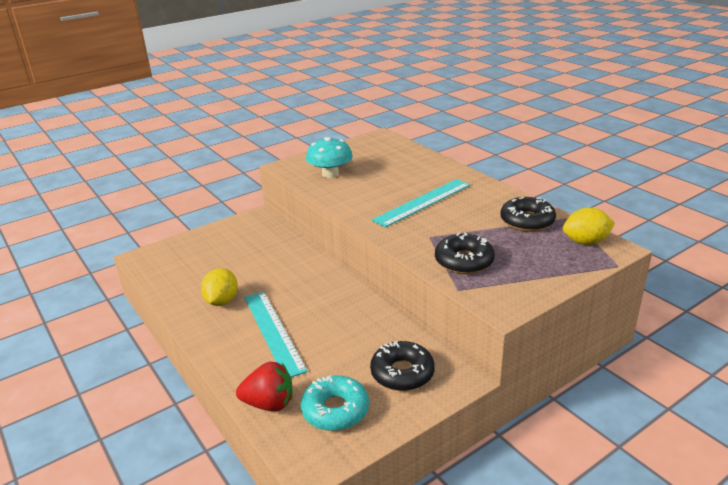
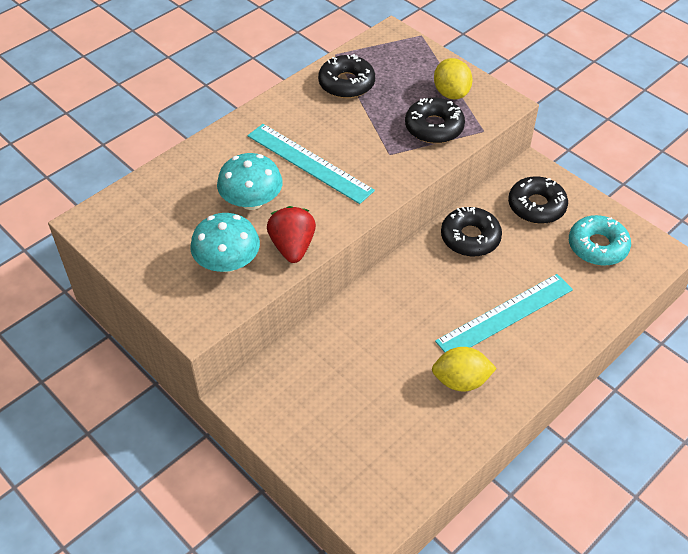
camera: 100 degrees left, 20 degrees up
red strawberry [236,362,292,411] -> red strawberry moved to [267,206,316,263]
yellow lemon [563,207,615,245] -> yellow lemon moved to [434,58,473,99]
none -> turquoise mushroom [217,153,282,210]
none -> black donut [441,207,502,257]

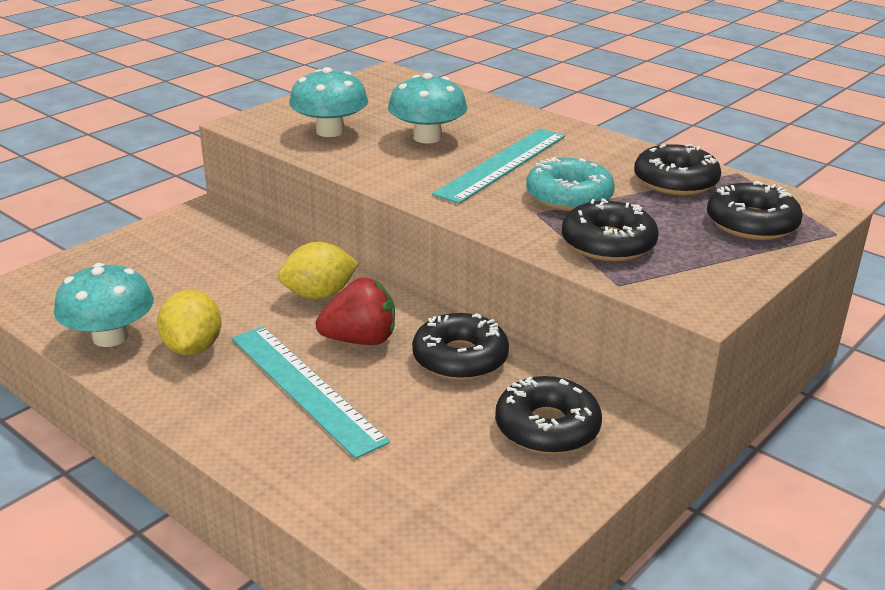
camera: 85 degrees right, 20 degrees down
red strawberry [267,206,316,263] -> red strawberry moved to [316,278,395,345]
yellow lemon [434,58,473,99] -> yellow lemon moved to [278,242,359,299]
turquoise donut [569,215,631,266] -> turquoise donut moved to [526,157,615,211]
none -> turquoise mushroom [54,263,154,347]
none -> black donut [707,181,803,240]

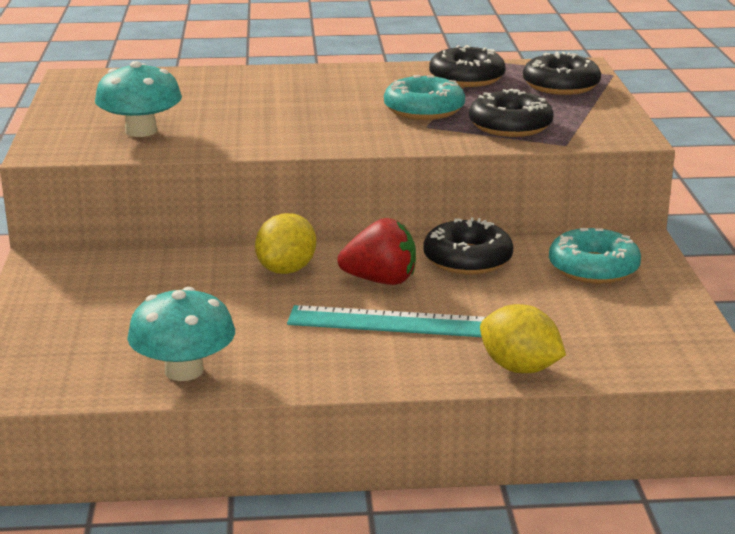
camera: 45 degrees left, 5 degrees down
yellow lemon [157,289,222,355] -> yellow lemon moved to [480,304,566,373]
red strawberry [316,278,395,345] -> red strawberry turned 60 degrees clockwise [337,218,416,285]
turquoise mushroom [388,73,467,144] -> none
turquoise ruler [432,129,565,204] -> none
black donut [495,376,602,454] -> turquoise donut [549,228,641,284]

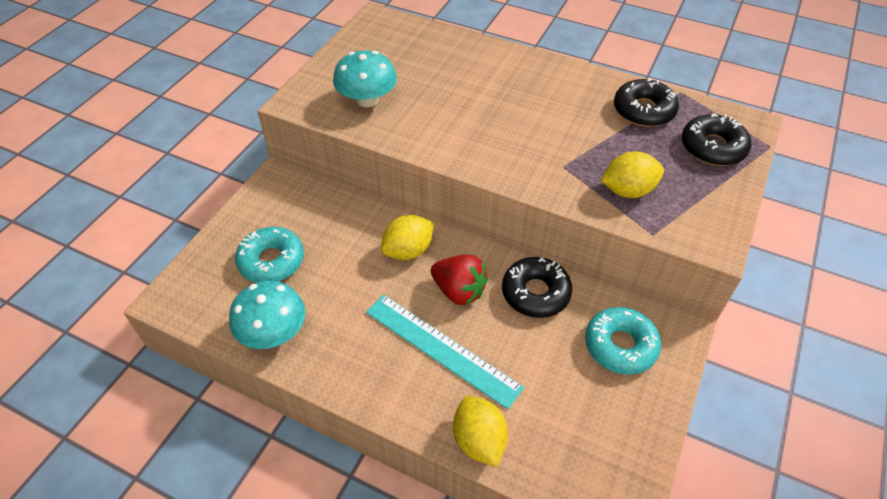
camera: 30 degrees right, 25 degrees up
turquoise donut [384,75,465,120] -> turquoise donut moved to [235,227,304,283]
black donut [469,89,554,137] -> yellow lemon [600,151,664,198]

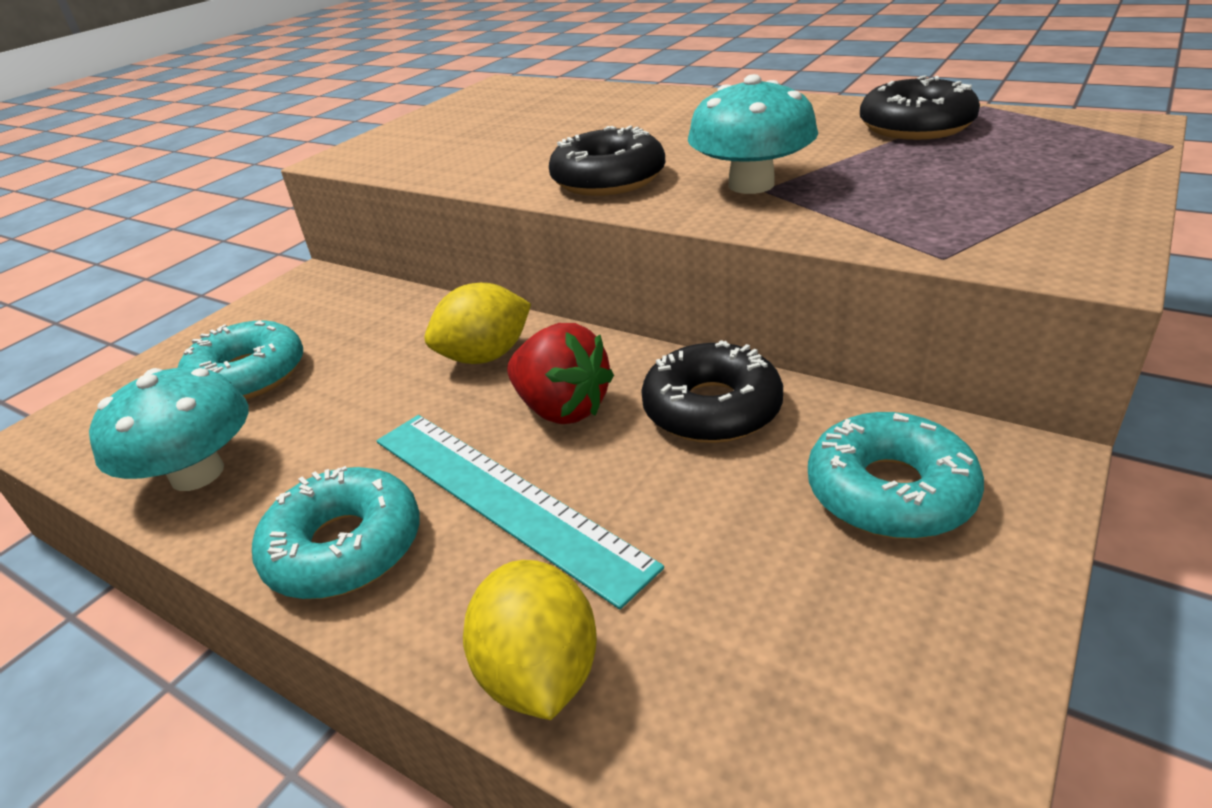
camera: 10 degrees right, 15 degrees down
turquoise mushroom [333,51,397,107] -> turquoise mushroom moved to [688,74,818,194]
yellow lemon [600,151,664,198] -> none
black donut [681,113,751,166] -> black donut moved to [549,126,665,196]
none -> turquoise donut [252,466,420,599]

